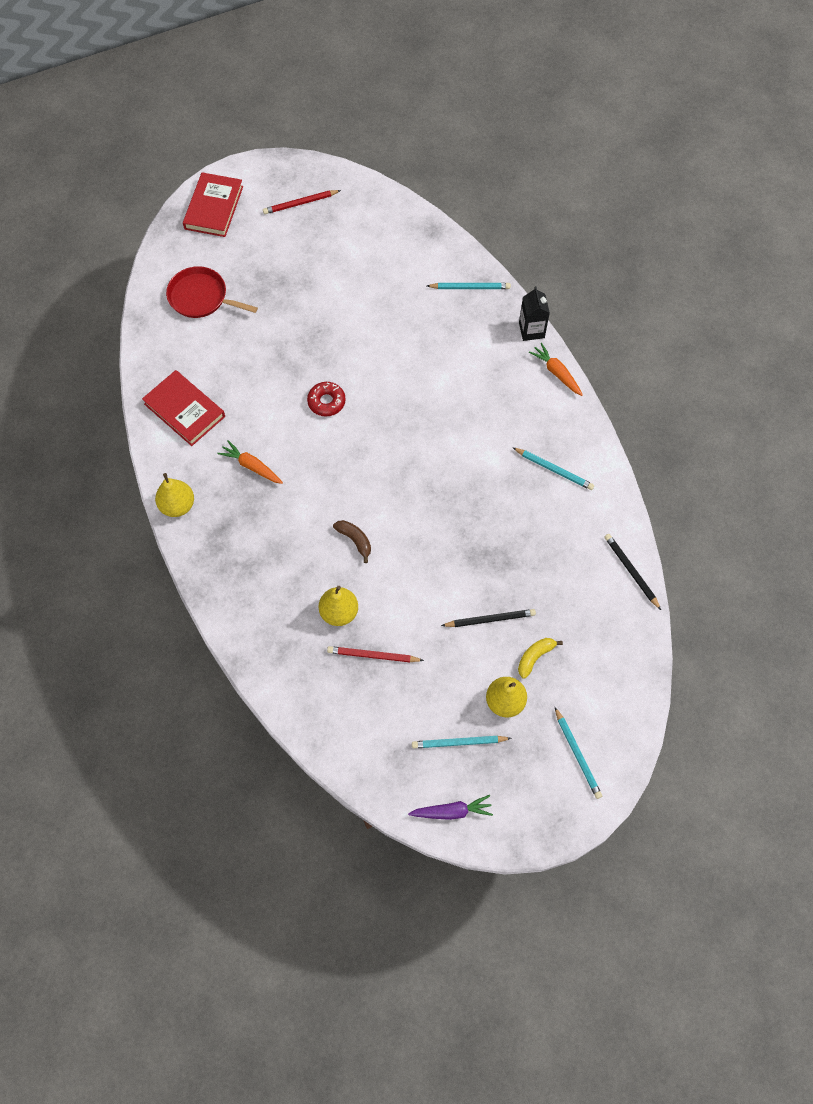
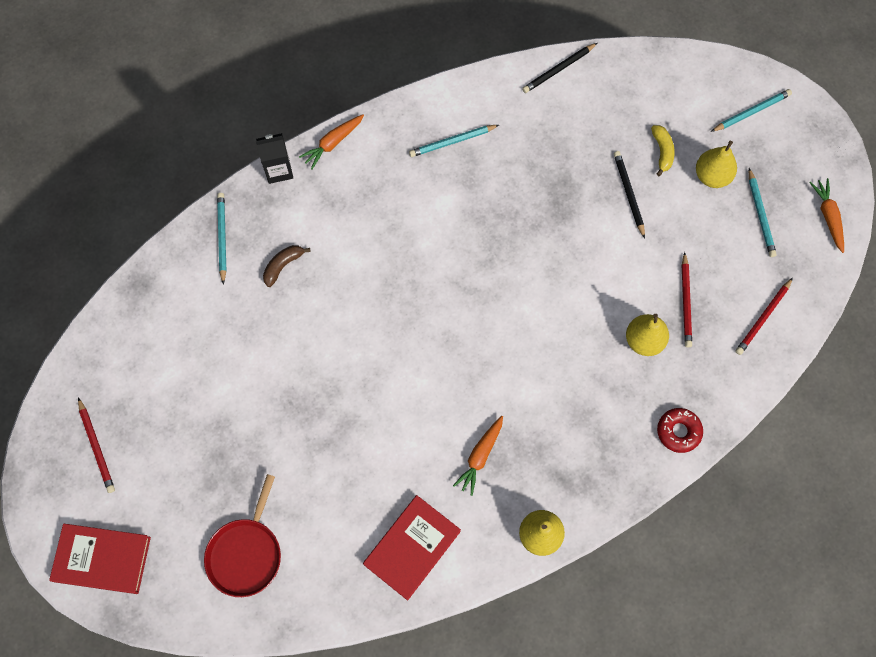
camera: 95 degrees left, 5 degrees up
red donut [307,382,346,417] -> red donut moved to [657,408,703,453]
brown banana [333,520,371,563] -> brown banana moved to [263,245,311,287]
purple carrot [408,795,493,820] -> orange carrot [809,178,844,253]
turquoise pencil [512,447,594,490] -> turquoise pencil turned 135 degrees counterclockwise [409,125,499,157]
yellow banana [518,638,563,679] -> yellow banana turned 135 degrees counterclockwise [651,125,675,176]
none -> red pencil [735,278,793,355]

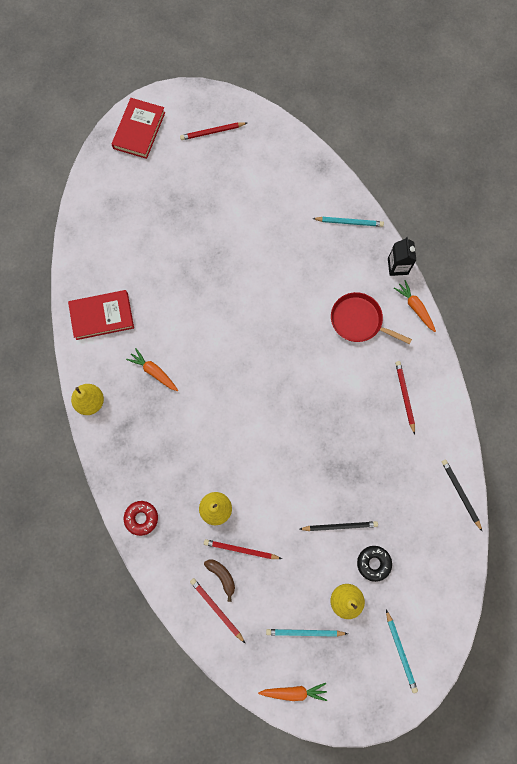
camera: 100 degrees right, 5 degrees up
red pan [204,474,281,597] -> red pan moved to [331,292,412,344]
brown banana [263,245,311,287] -> brown banana moved to [204,560,235,602]
red book [363,495,461,600] -> red book turned 60 degrees counterclockwise [68,290,134,340]
turquoise pencil [409,125,499,157] -> red pencil [395,361,415,435]
yellow banana [651,125,675,176] -> black donut [357,546,392,582]

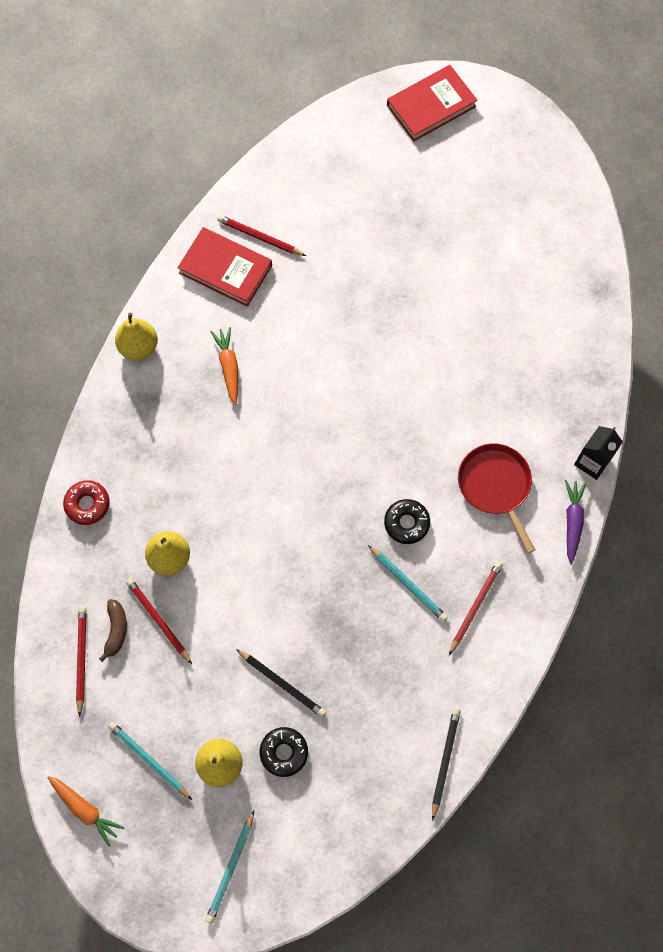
camera: 40 degrees right, 5 degrees down
red pencil [180,122,247,140] -> red pencil moved to [217,215,306,256]
turquoise pencil [312,217,384,227] -> turquoise pencil moved to [368,545,448,622]
orange carrot [394,280,436,332] -> purple carrot [565,480,587,564]
none -> black donut [384,499,430,544]

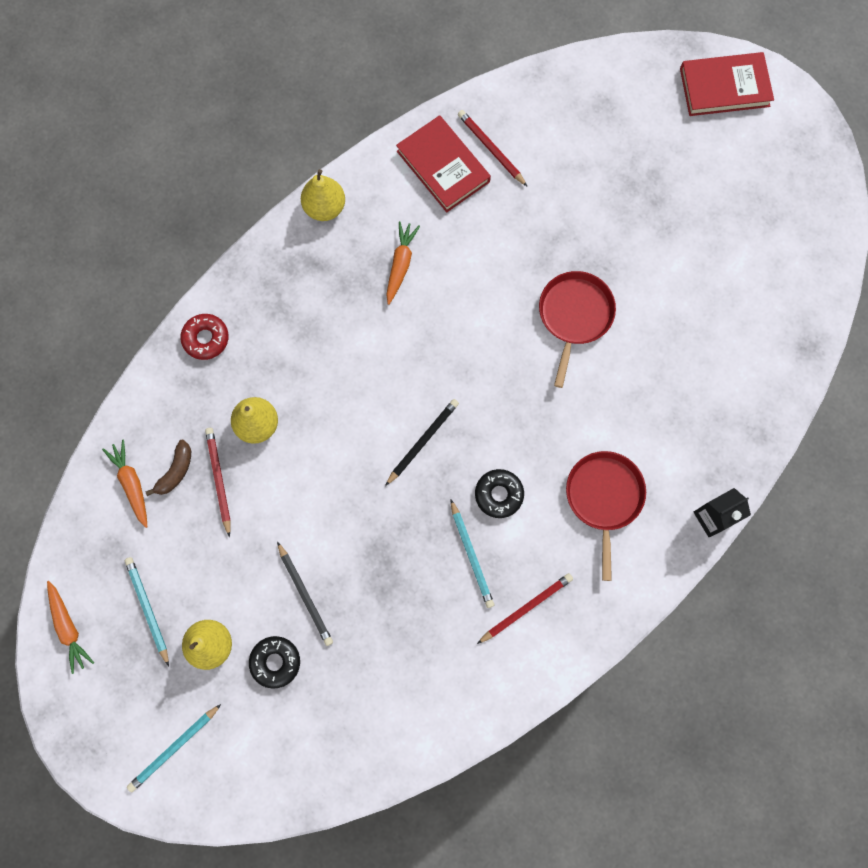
camera: 25 degrees right, 5 degrees up
red pencil [76,607,87,717] -> orange carrot [102,440,147,528]
black pencil [432,708,461,821] -> black pencil moved to [385,399,459,486]
purple carrot [565,480,587,564] -> none
none -> red pan [539,271,616,388]

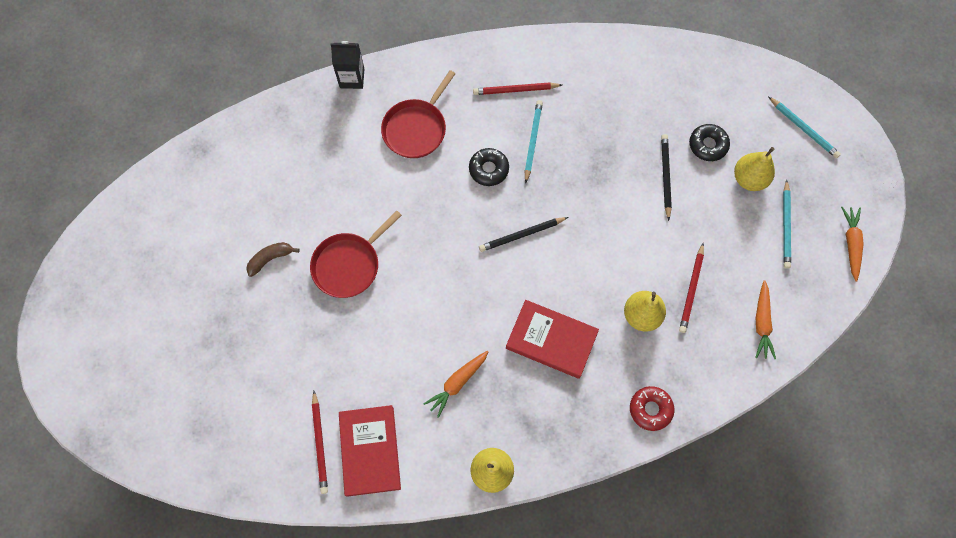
camera: 150 degrees left, 5 degrees down
turquoise pencil [127,704,221,792] -> turquoise pencil turned 60 degrees clockwise [768,96,841,158]
brown banana [146,439,191,496] -> brown banana moved to [246,242,300,277]
red book [680,52,774,116] -> red book moved to [506,300,599,379]

